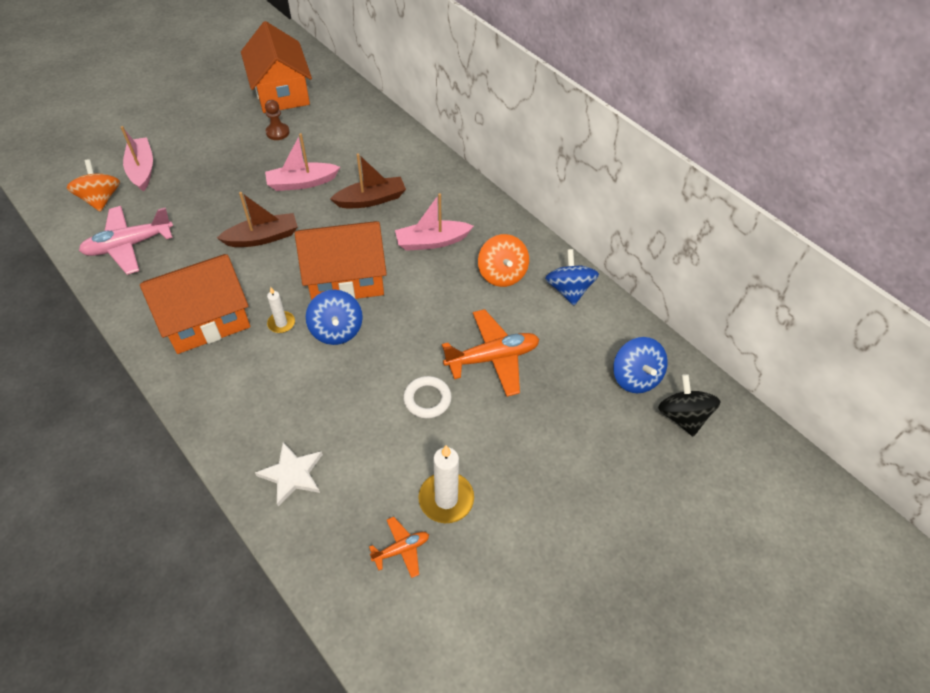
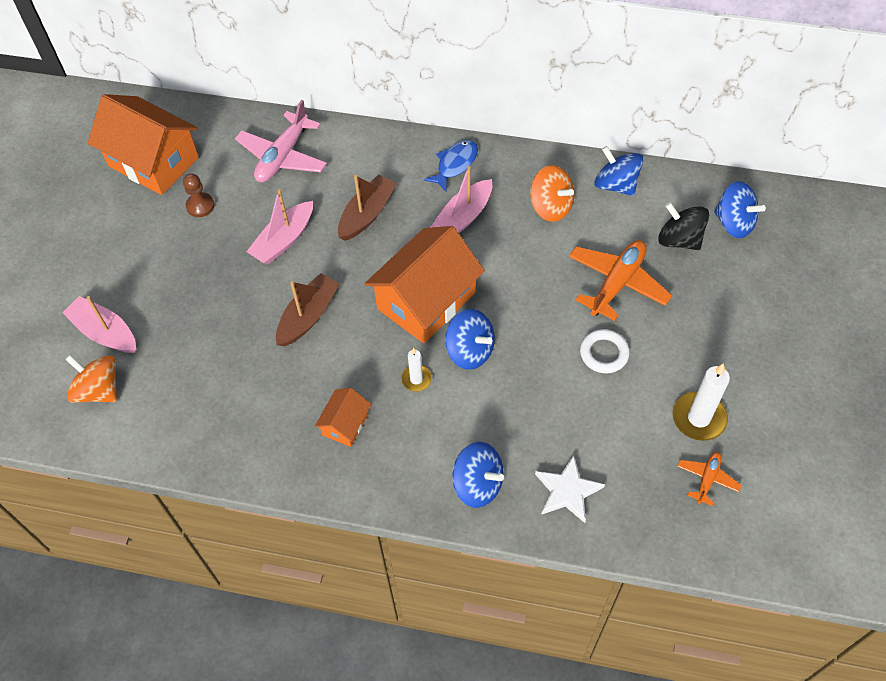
camera: 35 degrees left, 5 degrees up
pink plane [79,206,173,275] -> pink plane moved to [235,100,327,182]
orange house [140,254,250,354] -> orange house [315,388,371,447], size x0.48
black spinning top [658,374,721,437] -> black spinning top moved to [658,202,709,250]
none -> blue fish [424,140,478,192]
none -> blue spinning top [452,442,504,508]

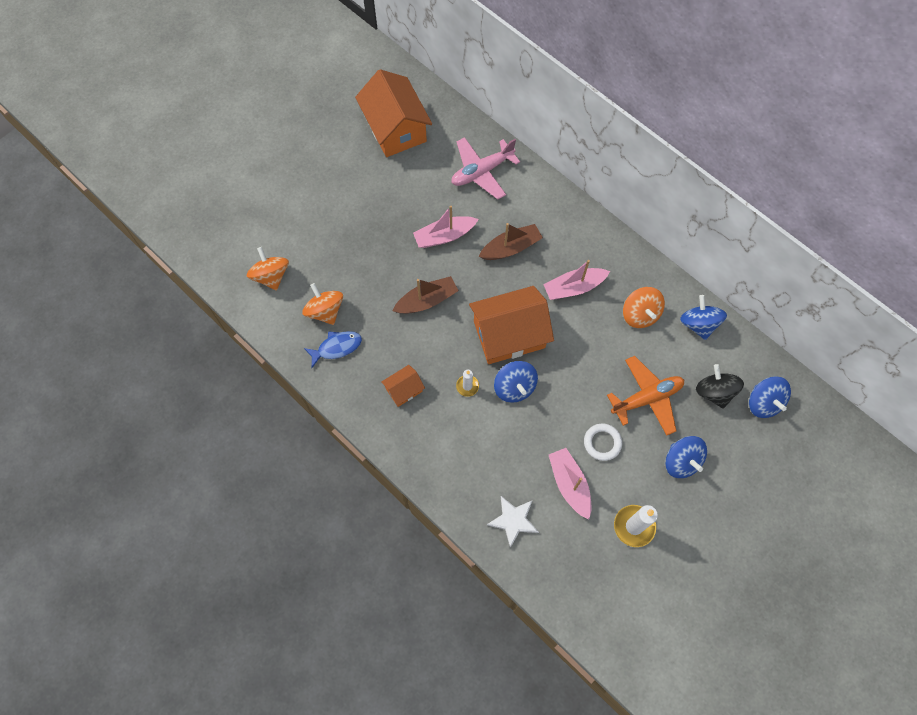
camera: 30 degrees right, 10 degrees up
pink boat [62,296,136,353] -> pink boat moved to [549,448,591,520]
brown pawn [183,174,215,217] -> none
blue fish [424,140,478,192] -> blue fish moved to [304,331,362,368]
blue spinning top [452,442,504,508] -> blue spinning top moved to [665,436,707,478]
orange plane [677,452,741,506] -> none
none -> orange spinning top [302,283,343,325]

